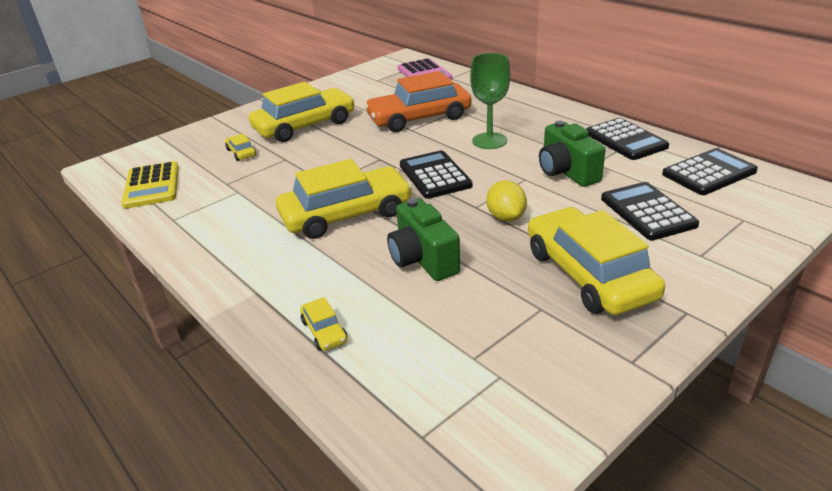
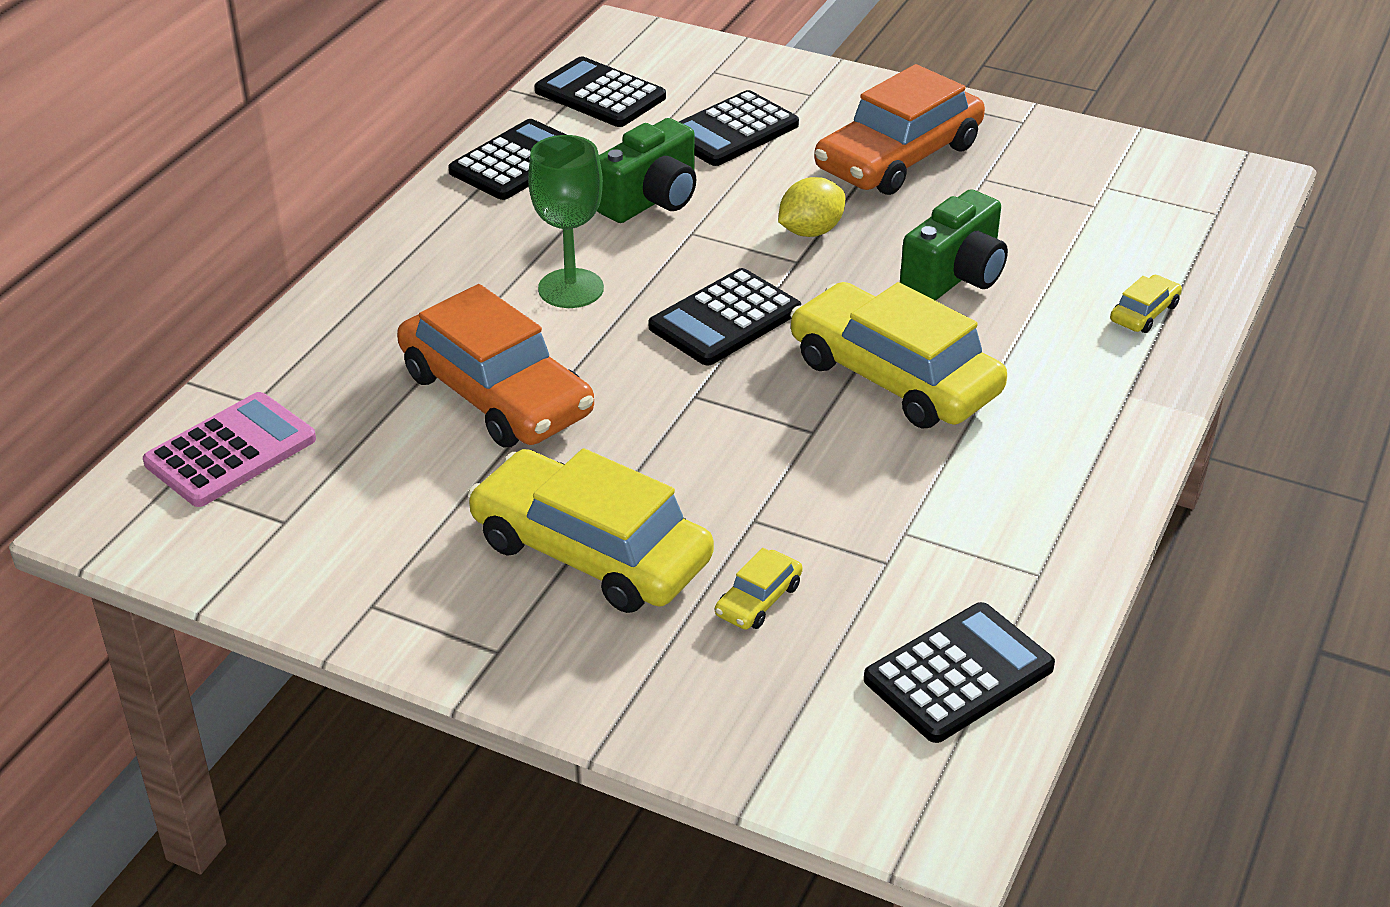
camera: 115 degrees left, 5 degrees up
yellow calculator [122,161,179,209] -> black calculator [864,602,1055,743]
yellow car [528,207,665,315] -> orange car [814,64,985,195]

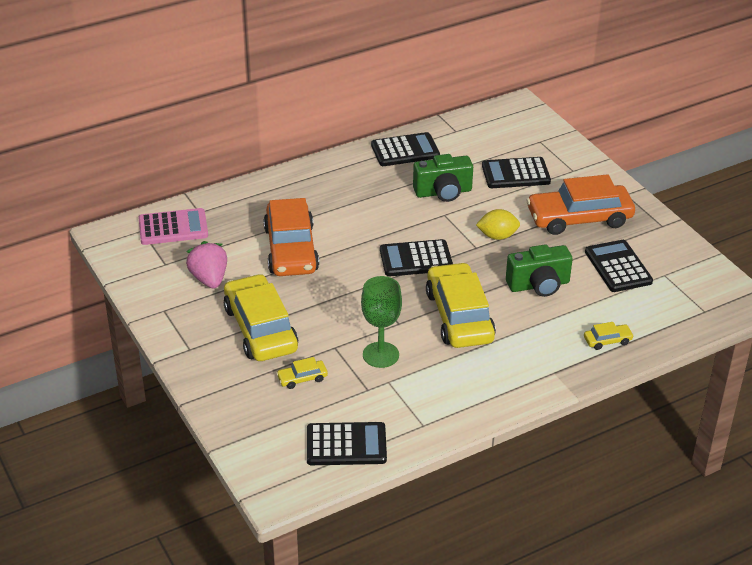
camera: 35 degrees right, 0 degrees up
green goblet [528,135,604,308] -> green goblet moved to [361,276,402,368]
black calculator [535,56,666,127] -> black calculator moved to [585,240,653,292]
none -> pink strawberry [186,241,227,289]

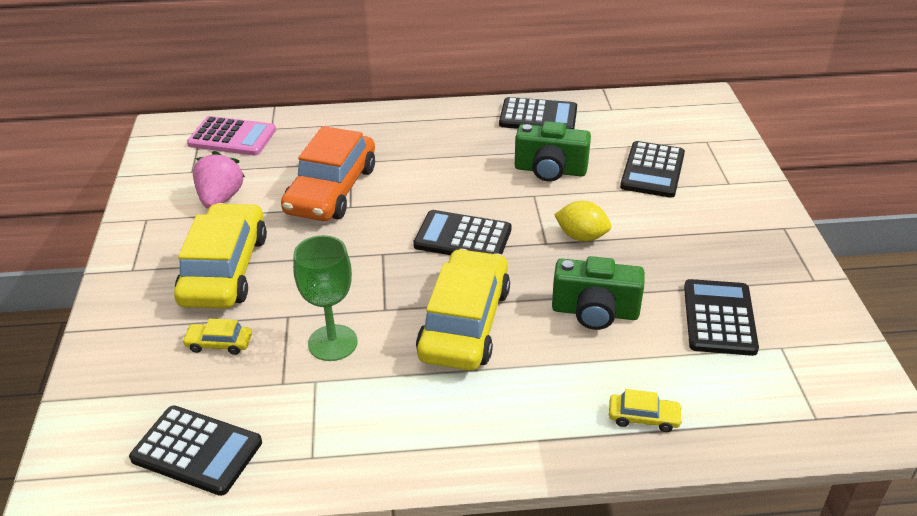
camera: 25 degrees right, 0 degrees up
black calculator [482,157,551,188] -> black calculator turned 90 degrees counterclockwise [620,141,685,198]
orange car [526,174,635,235] -> none

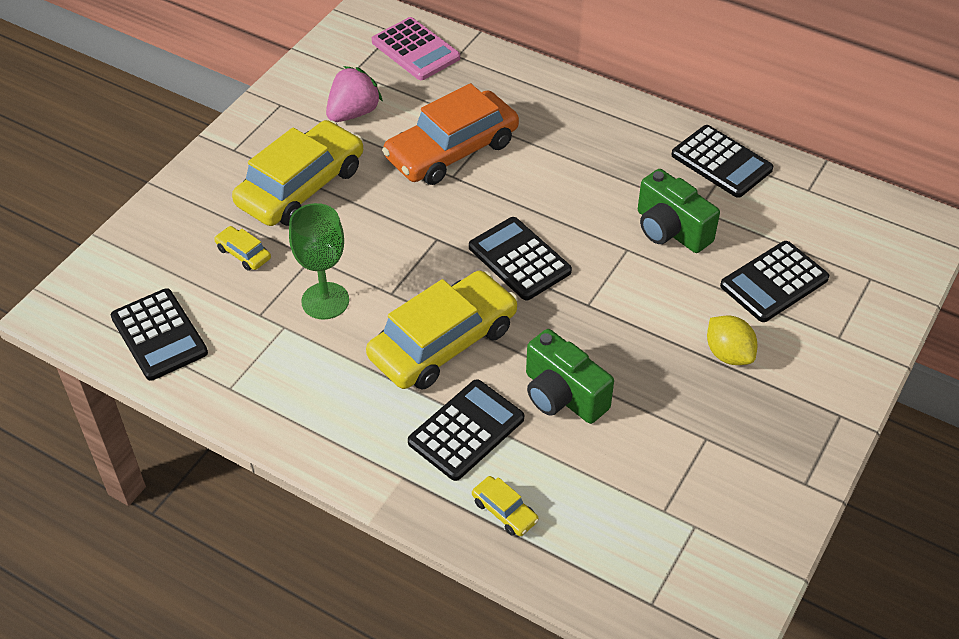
camera: 35 degrees right, 10 degrees up
yellow lemon [554,201,611,242] -> yellow lemon moved to [707,315,758,365]
black calculator [684,279,759,356] -> black calculator moved to [408,379,524,481]

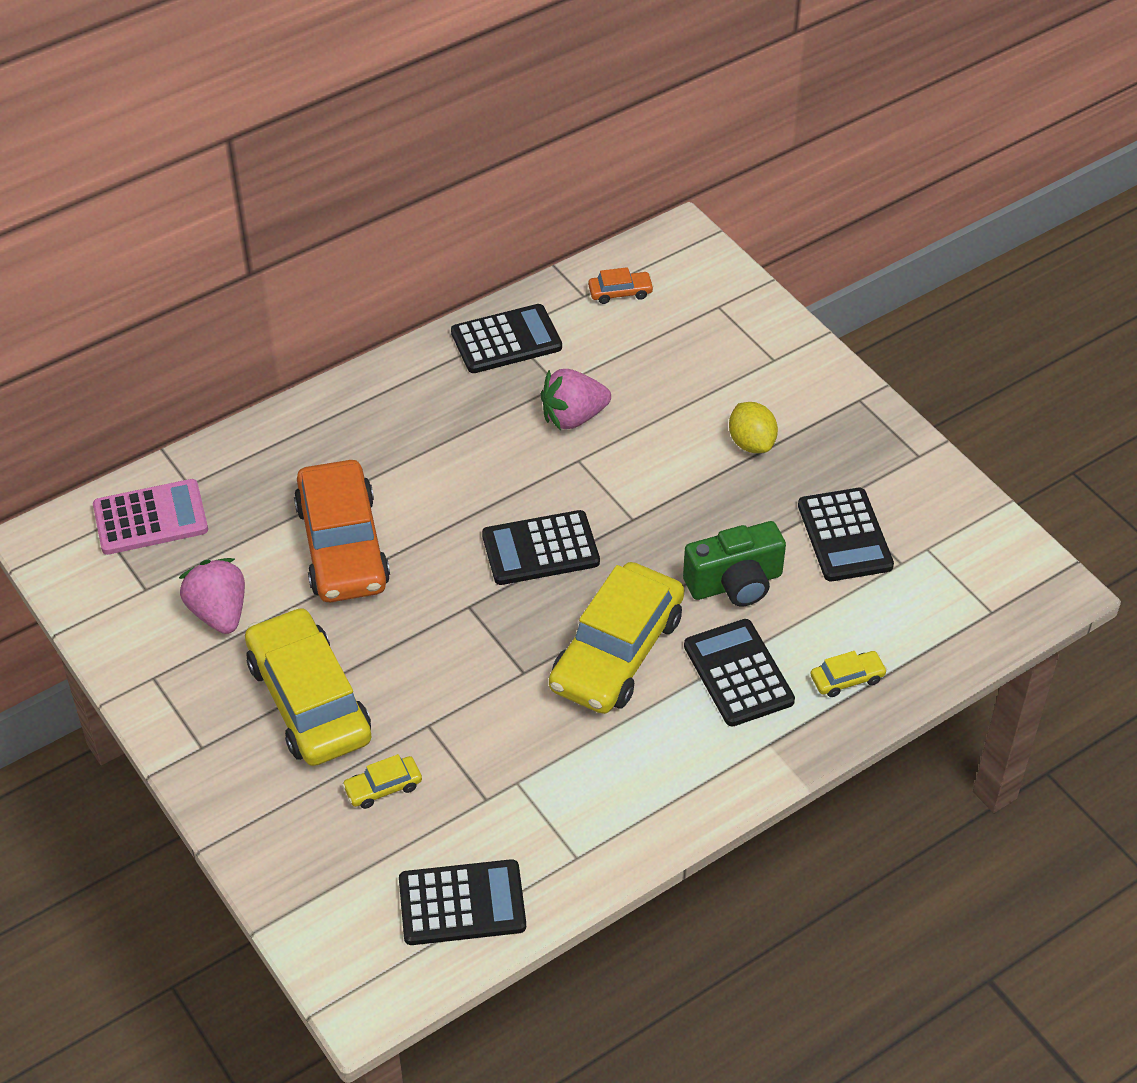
camera: 65 degrees left, 0 degrees up
green goblet [289,203,349,320] -> none
yellow car [366,271,518,390] -> yellow car turned 135 degrees counterclockwise [549,562,684,714]
green camera [638,169,720,253] -> pink strawberry [541,369,611,430]
yellow lemon [707,315,758,365] -> yellow lemon turned 75 degrees clockwise [729,402,778,453]
black calculator [720,241,829,322] -> black calculator moved to [798,488,894,581]
none -> orange car [588,267,654,304]

